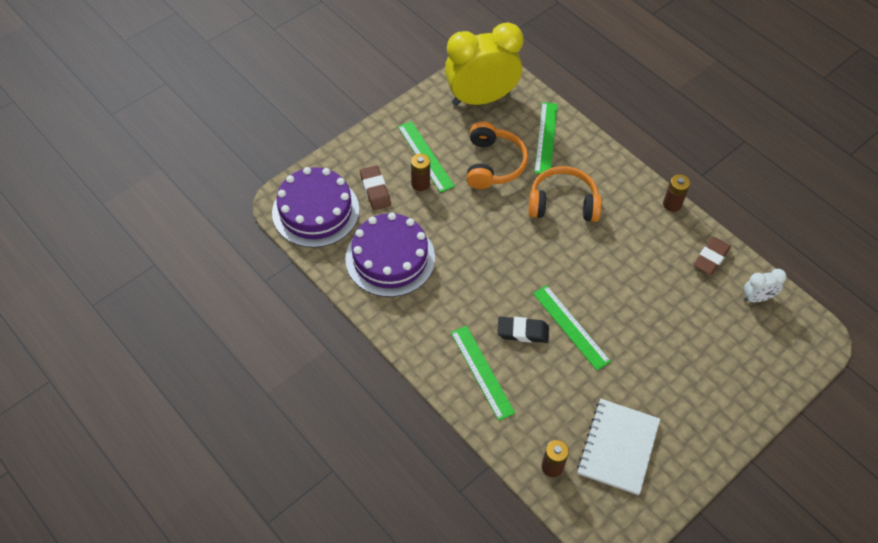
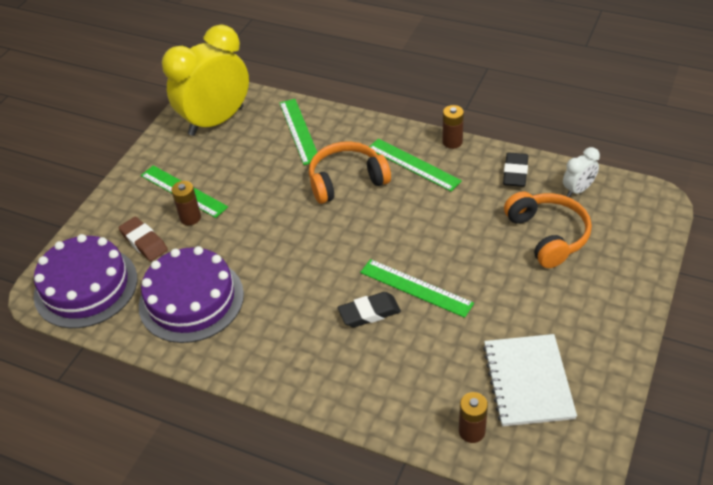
camera: 20 degrees left, 10 degrees down
green ruler [451,326,515,421] -> green ruler moved to [369,139,462,191]
orange headphones [466,122,528,189] -> orange headphones moved to [504,192,592,268]
brown eraser [693,237,731,275] -> black eraser [503,153,528,187]

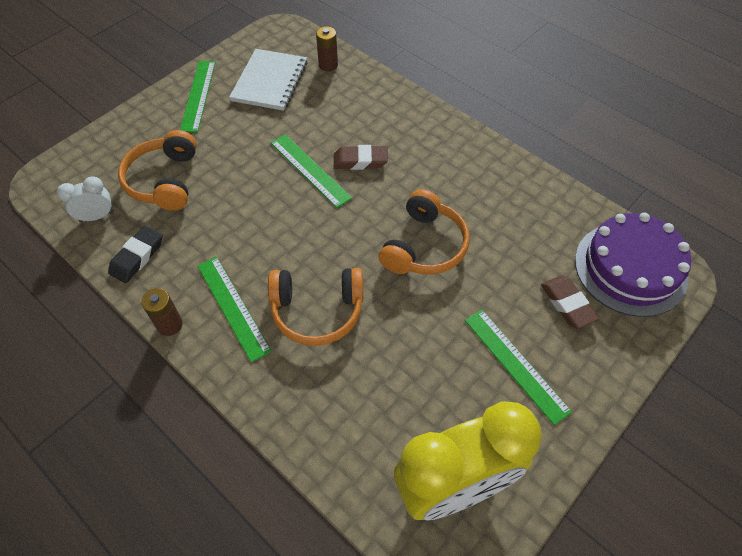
camera: 165 degrees left, 10 degrees up
purple cake [139,246,244,343] -> none
brown battery [171,181,201,225] -> none
green ruler [279,99,317,165] -> green ruler moved to [180,61,215,132]
black eraser [338,292,401,327] -> brown eraser [334,145,388,170]
none -> orange headphones [379,189,470,274]

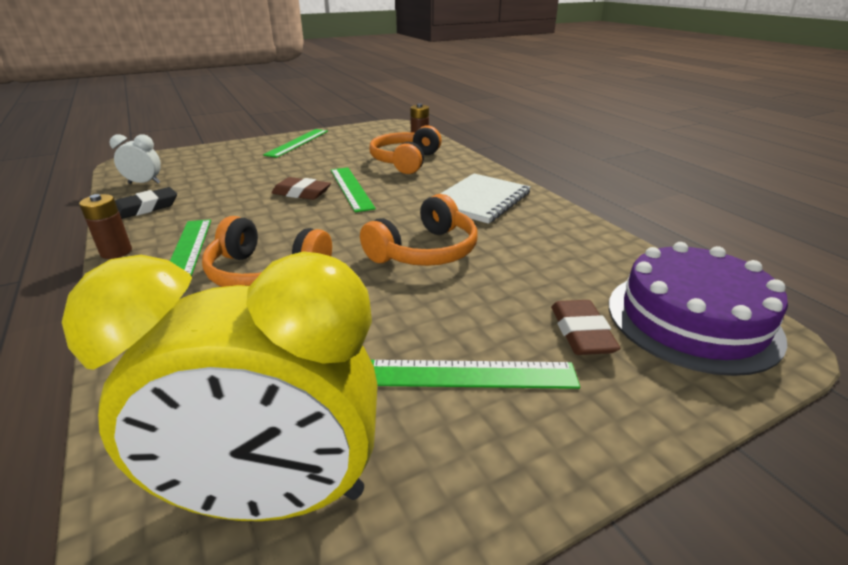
camera: 20 degrees right, 25 degrees down
orange headphones [118,130,197,211] -> orange headphones moved to [369,125,442,174]
white notebook [229,49,307,111] -> white notebook moved to [440,173,531,224]
brown eraser [334,145,388,170] -> brown eraser moved to [271,177,331,200]
green ruler [465,309,572,425] -> green ruler turned 75 degrees counterclockwise [371,360,580,389]

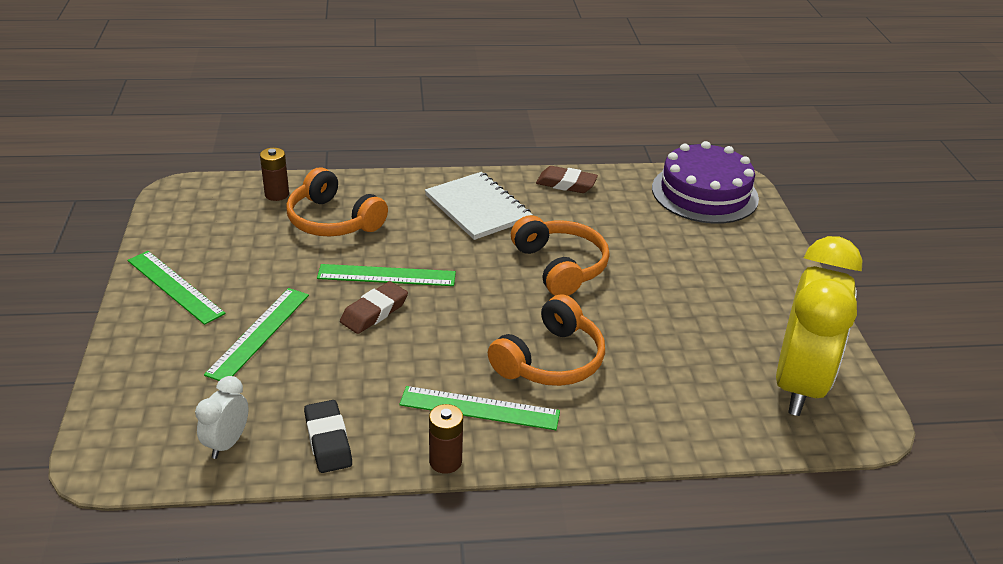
camera: 70 degrees left, 5 degrees up
green ruler [371,360,580,389] -> green ruler moved to [204,288,309,381]
brown eraser [551,300,620,355] -> brown eraser moved to [536,166,598,193]

